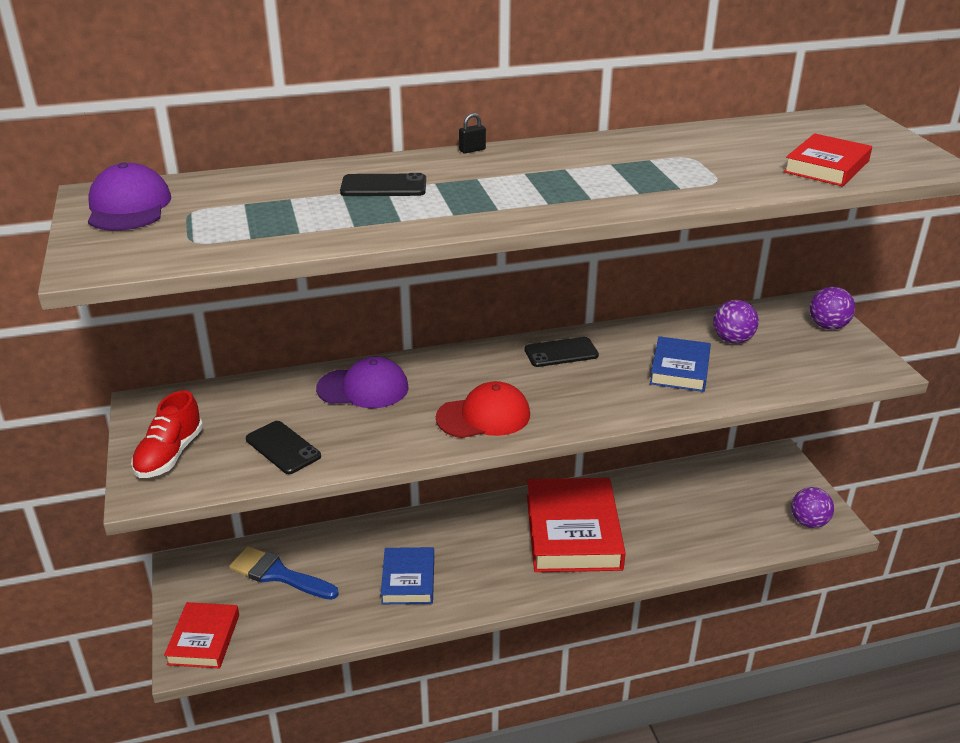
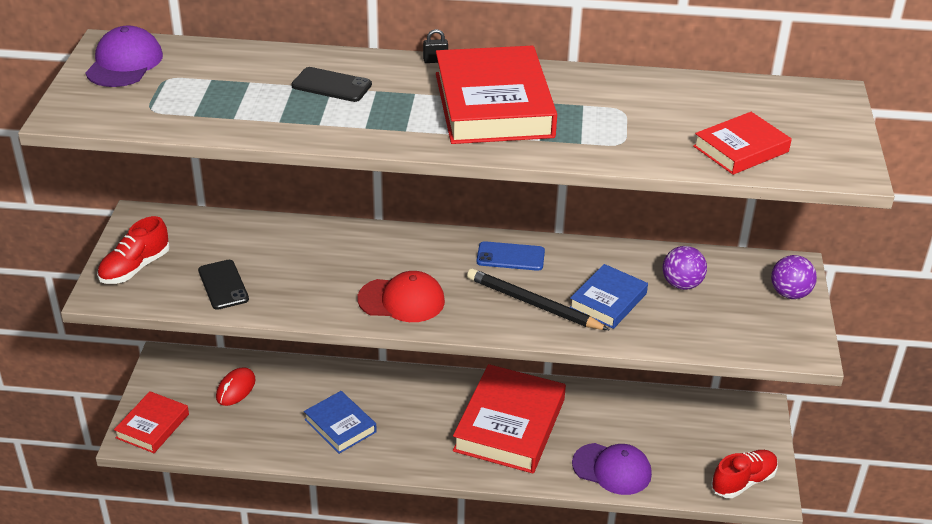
camera: 20 degrees right, 5 degrees up
blue brush [229,546,339,600] -> red mouse [216,367,256,406]
purple cap [316,357,409,408] -> purple cap moved to [572,443,652,495]
blue book [381,547,434,604] -> blue book turned 60 degrees counterclockwise [304,391,377,454]
black phone [524,337,599,367] -> blue phone [477,241,545,271]
purple ball [792,487,834,528] -> red shoe [711,450,778,498]
none -> red book [436,46,557,144]
none -> black pencil [467,268,609,330]

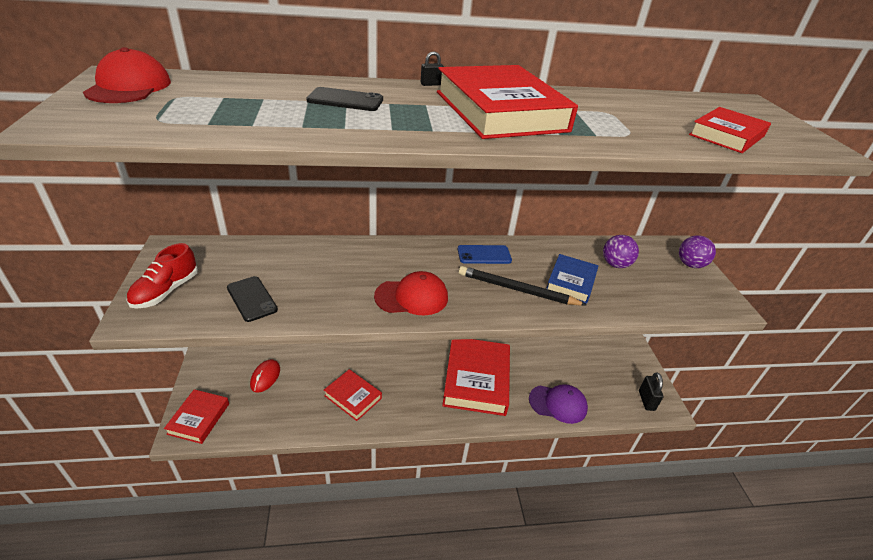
camera: 15 degrees left, 0 degrees up
purple cap [85,25,163,87] -> red cap [83,47,171,103]
blue book [304,391,377,454] -> red book [324,369,382,421]
red shoe [711,450,778,498] -> black padlock [639,372,663,411]

